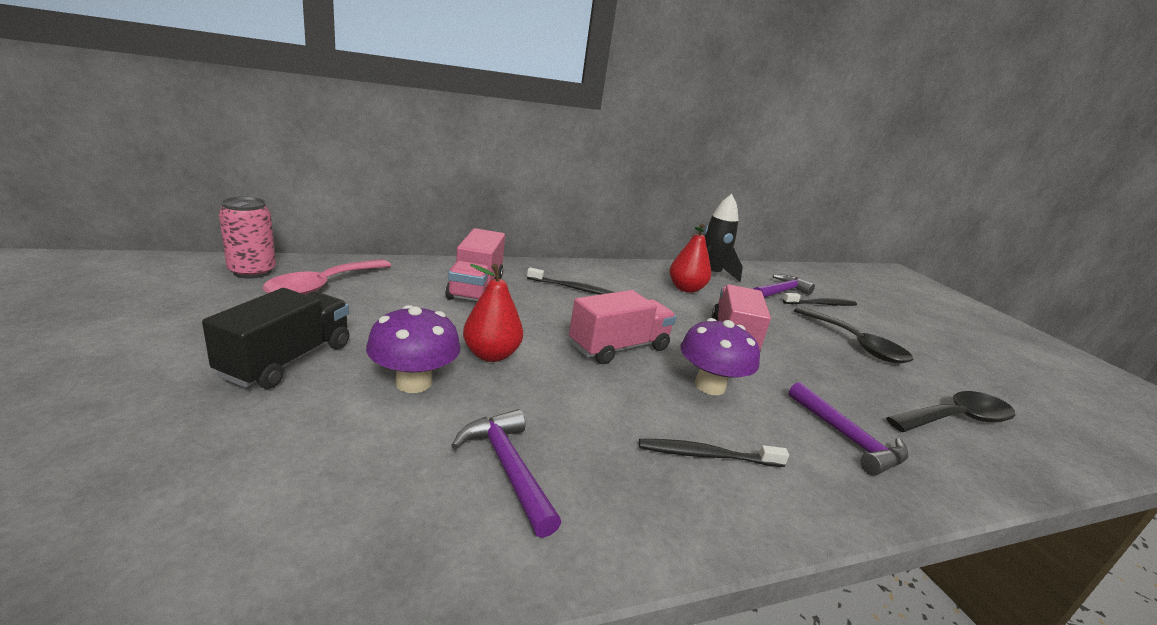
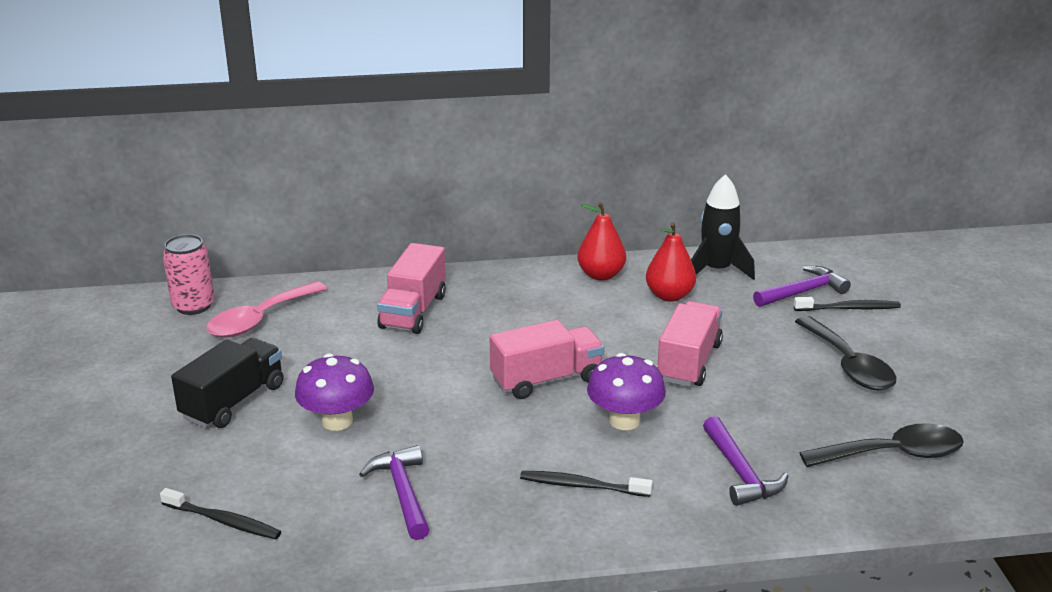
camera: 15 degrees right, 5 degrees up
red pear [463,264,523,362] -> red pear moved to [578,202,626,281]
black toothbrush [527,267,614,295] -> black toothbrush moved to [160,488,281,539]

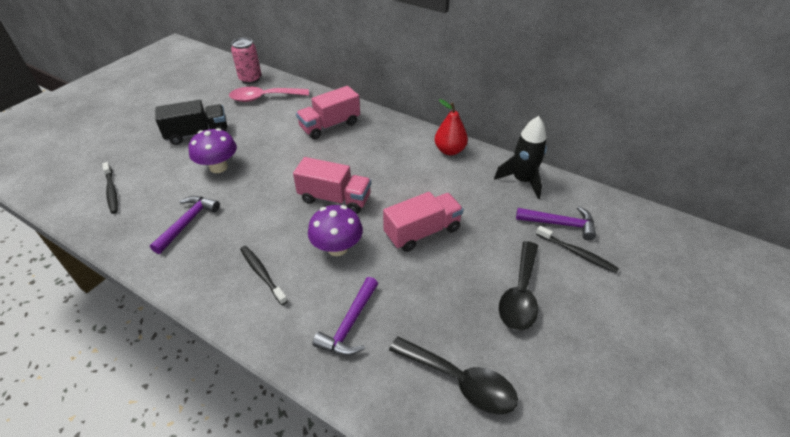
camera: 40 degrees right, 15 degrees up
red pear [646,222,696,302] -> none

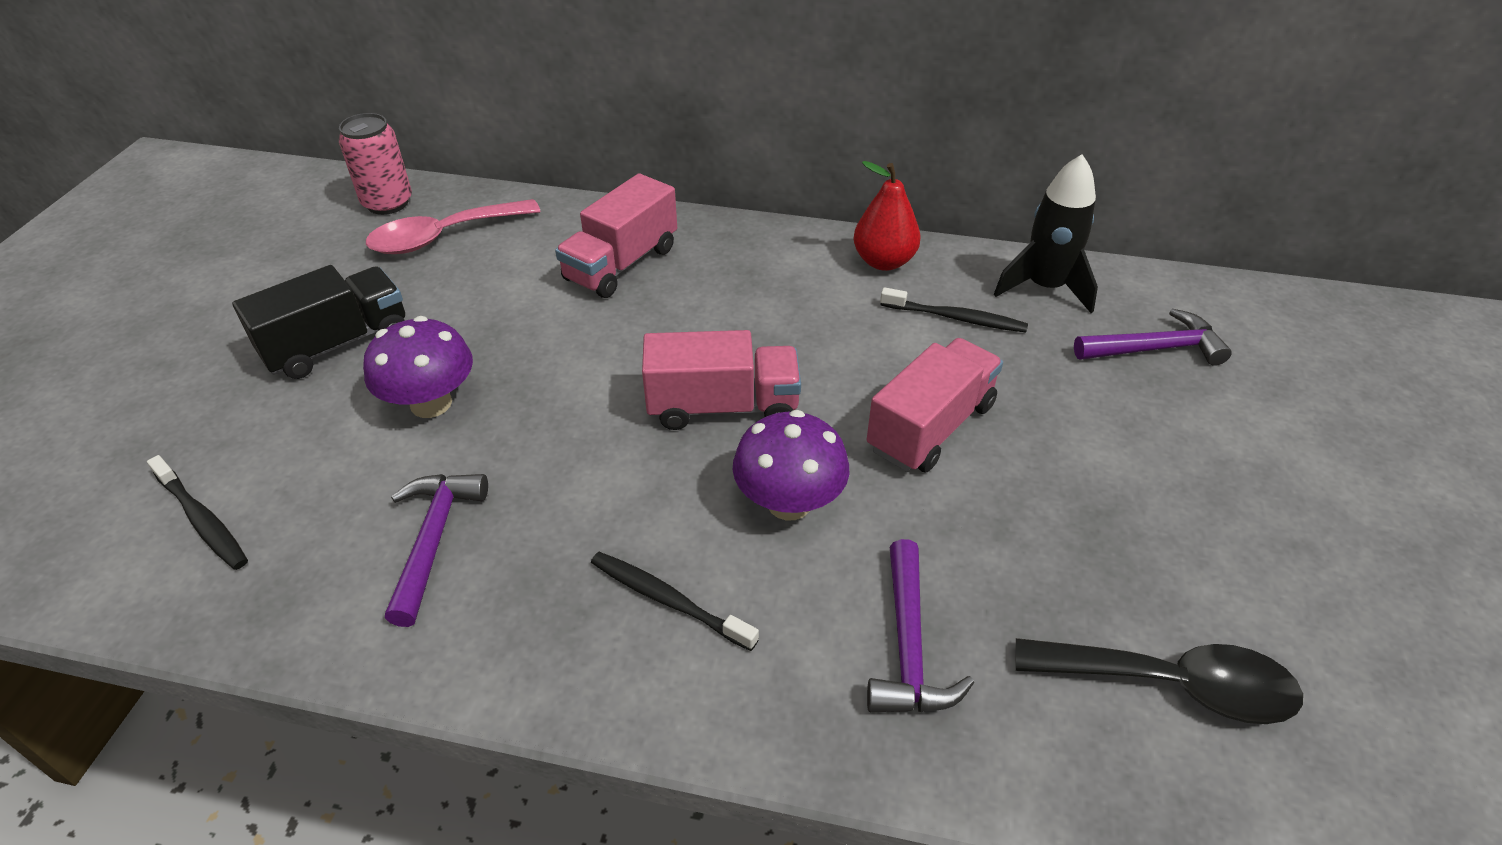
camera: 20 degrees left, 0 degrees up
black spoon [499,241,538,331] -> none
black toothbrush [536,226,619,273] -> black toothbrush moved to [880,287,1028,333]

